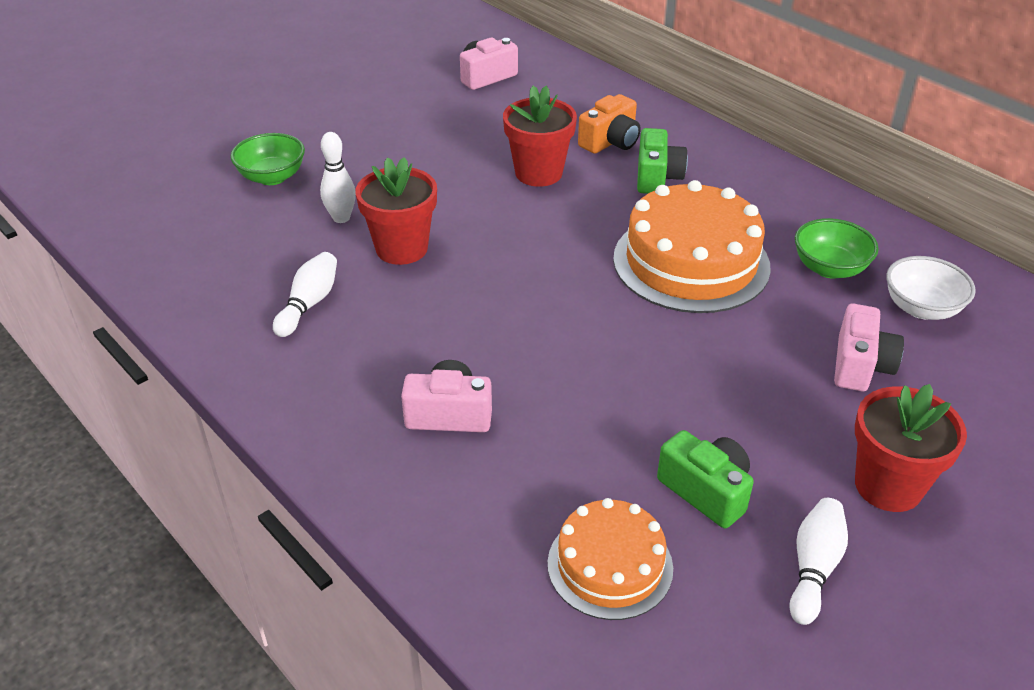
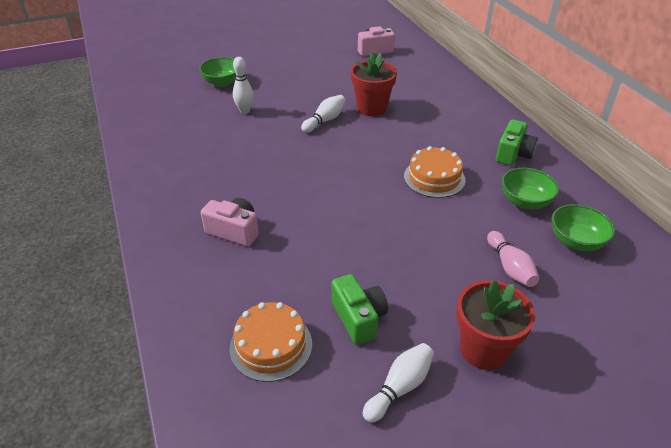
camera: 20 degrees right, 0 degrees up
white bowling pin [273,252,337,337] -> white bowling pin moved to [301,95,346,133]
red flower pot [356,157,437,265] -> none
orange camera [578,94,641,154] -> none
orange cake [613,180,771,313] -> orange cake [404,146,465,198], size x0.60
green camera [637,128,688,194] -> green camera moved to [496,119,538,166]
pink camera [834,304,904,391] -> pink bowling pin [487,231,539,287]
white bowl [886,256,976,320] -> green bowl [551,204,615,251]

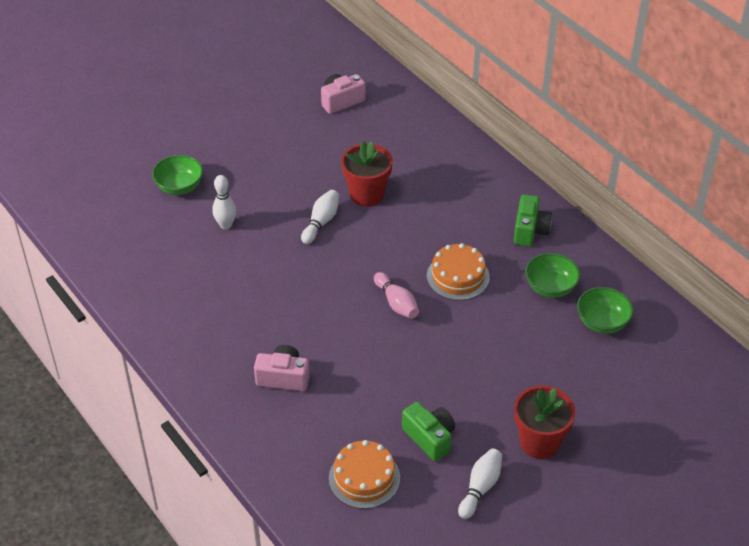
camera: 15 degrees left, 5 degrees up
pink bowling pin [487,231,539,287] -> pink bowling pin moved to [374,272,419,319]

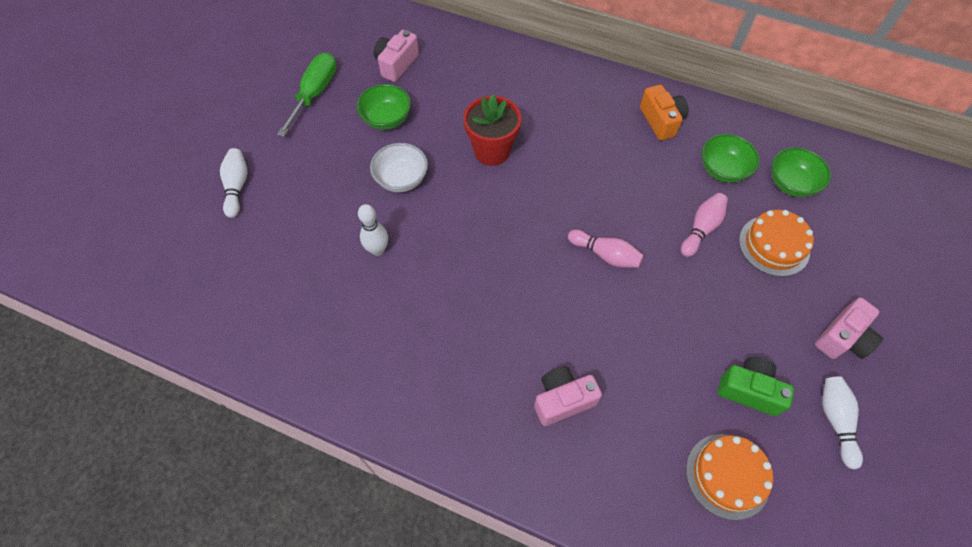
camera: 30 degrees left, 15 degrees up
green bowl [152,155,203,195] -> green bowl moved to [356,84,411,130]
white bowling pin [301,190,339,244] -> white bowling pin moved to [220,148,248,218]
orange cake [427,243,490,300] -> orange cake moved to [739,210,814,277]
green camera [514,194,552,246] -> orange camera [640,85,688,141]
red flower pot [514,385,576,459] -> pink camera [815,298,883,359]
none -> green screwdriver [277,52,337,137]
none -> white bowl [370,143,428,192]
none -> pink bowling pin [681,193,728,257]

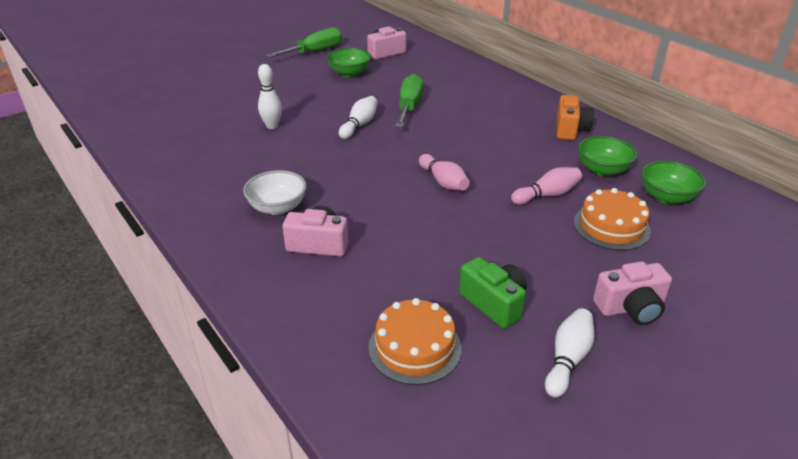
camera: 30 degrees right, 25 degrees down
white bowling pin [220,148,248,218] -> white bowling pin moved to [339,96,377,139]
white bowl [370,143,428,192] -> white bowl moved to [243,170,307,215]
red flower pot [463,94,521,166] -> green screwdriver [396,74,423,127]

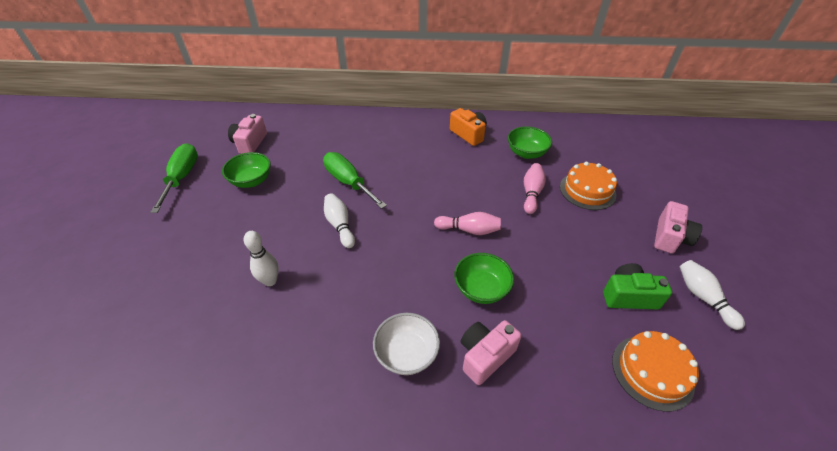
camera: 50 degrees left, 10 degrees up
green bowl [641,161,706,204] -> green bowl moved to [454,253,514,304]

